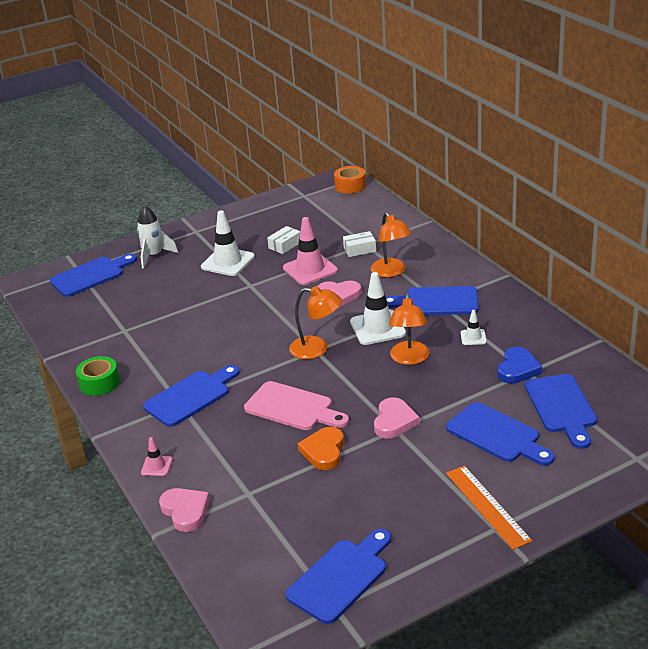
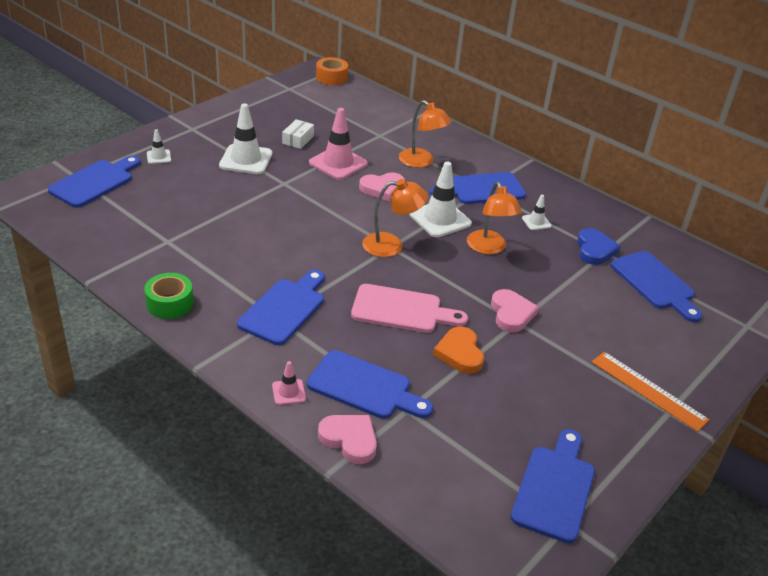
camera: 25 degrees left, 5 degrees up
white rocket [137,205,178,269] -> white traffic cone [147,129,171,164]
white box [343,231,376,257] -> none
blue cutting board [446,402,555,466] -> blue cutting board moved to [307,350,433,419]

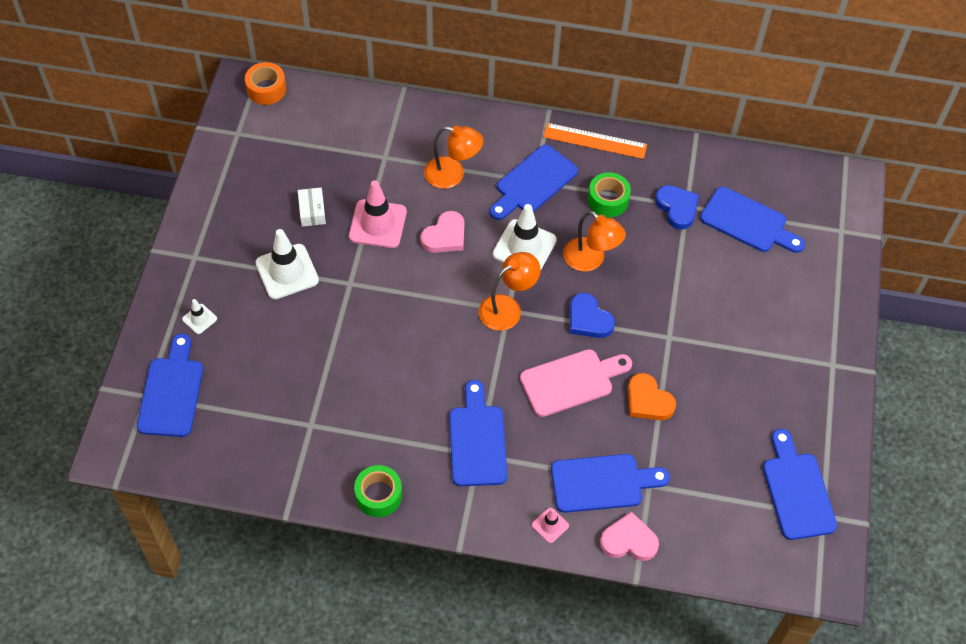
camera: 30 degrees left, 20 degrees up
pink heart [491,289,539,332] -> none
white traffic cone [522,195,552,230] -> green tape [588,172,631,217]
orange ruler [592,352,710,432] -> orange ruler moved to [543,123,647,159]
none -> blue heart [570,293,615,338]

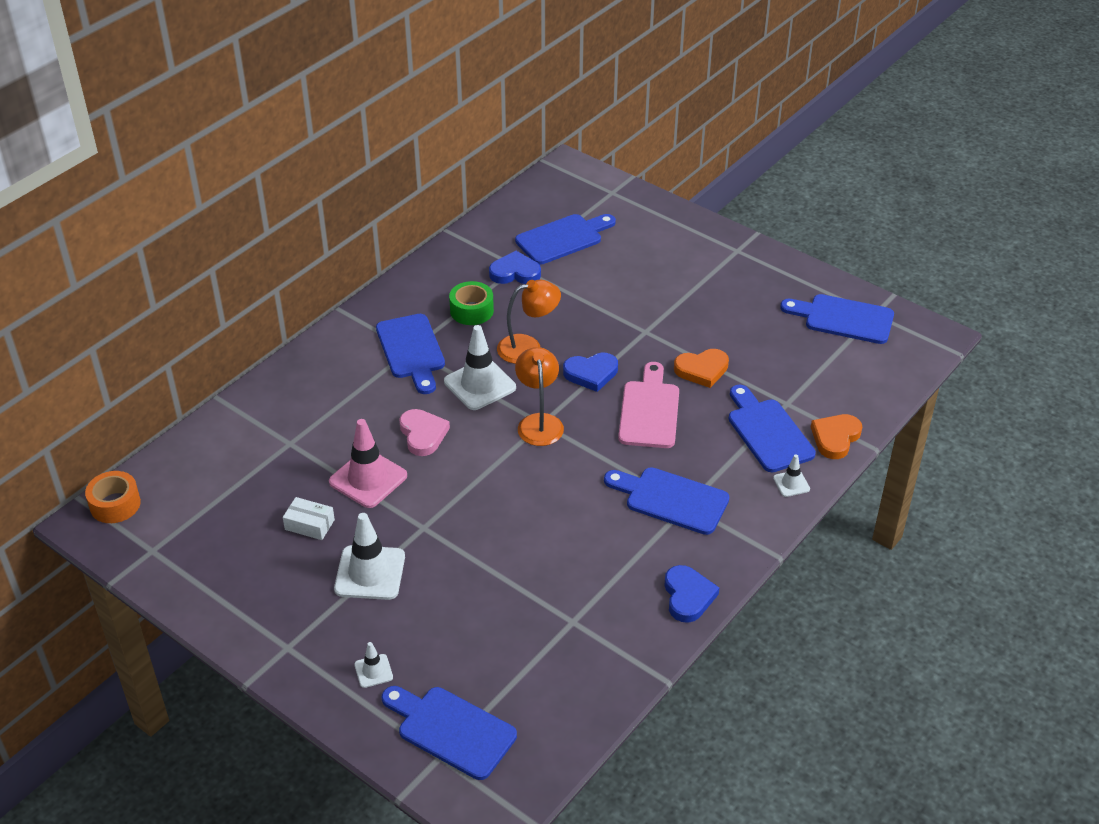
camera: 60 degrees left, 15 degrees down
green tape [354,465,402,517] -> blue heart [664,565,719,623]
orange lamp [424,126,483,189] -> none
pink traffic cone [532,508,569,543] -> white traffic cone [773,454,810,497]
orange ruler [543,123,647,159] -> none
blue cutting board [551,454,670,513] -> blue cutting board turned 45 degrees counterclockwise [729,385,816,472]
pink heart [600,512,659,561] -> orange heart [811,414,862,459]

